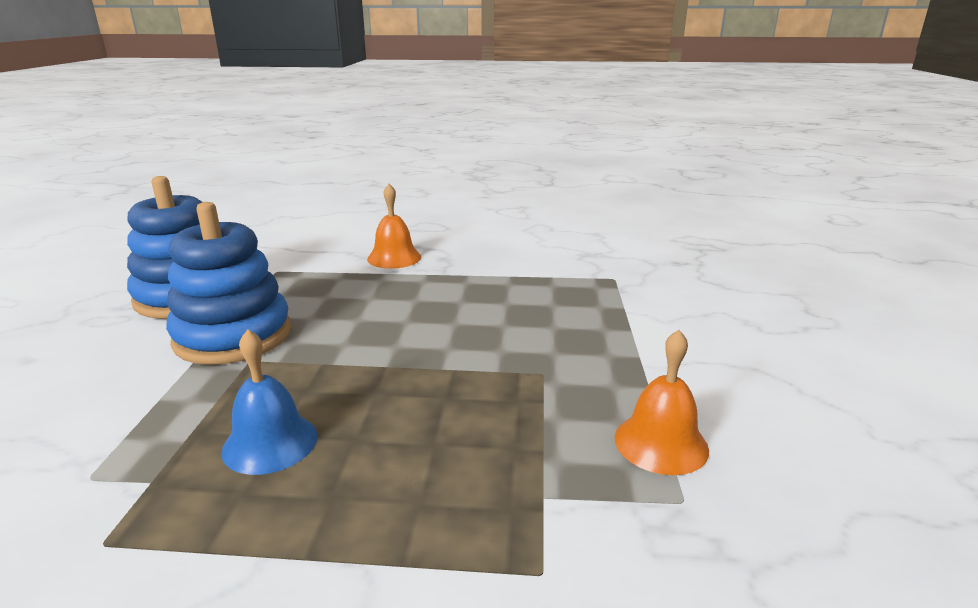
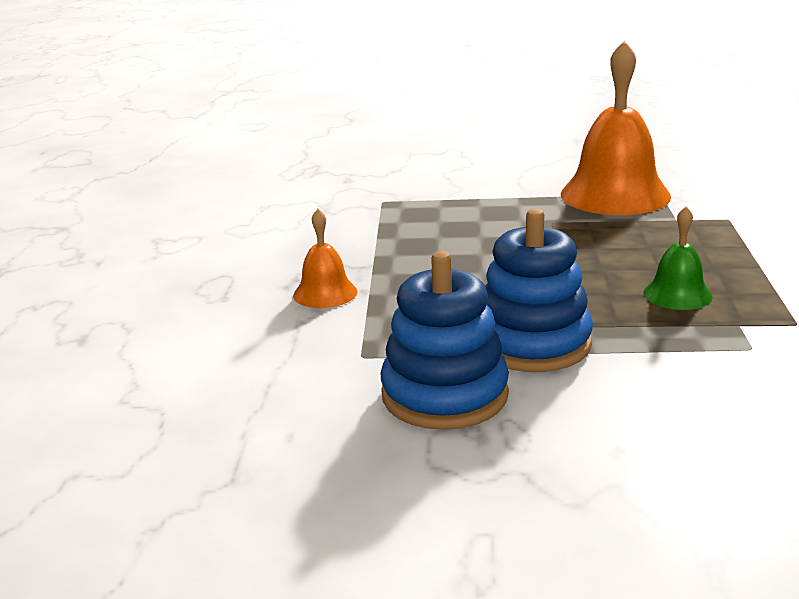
camera: 90 degrees left, 0 degrees up
blue bell [221,329,318,475] -> green bell [644,206,713,310]
orange bell [615,330,709,475] -> orange bell [561,40,671,215], size x2.04

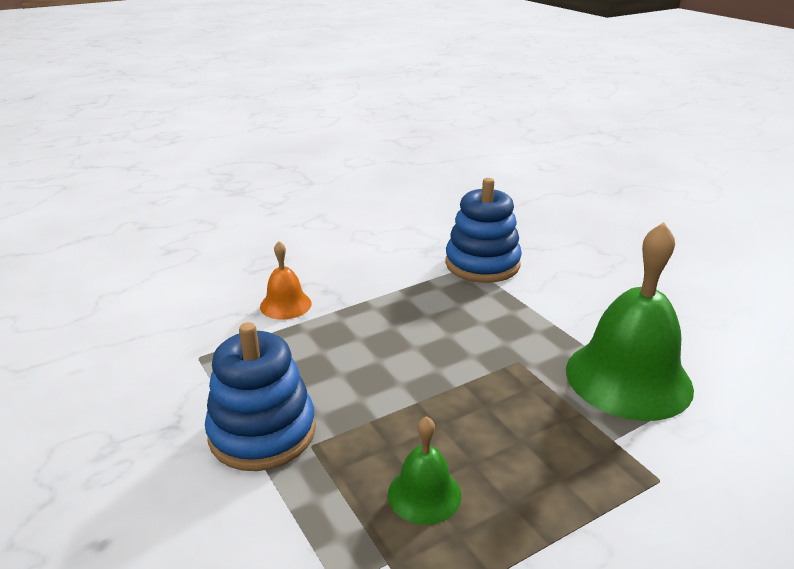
camera: 55 degrees right, 5 degrees up
blue stacking toy [381,251,509,430] -> blue stacking toy moved to [445,178,522,283]
orange bell [561,40,671,215] -> green bell [566,222,694,421]

